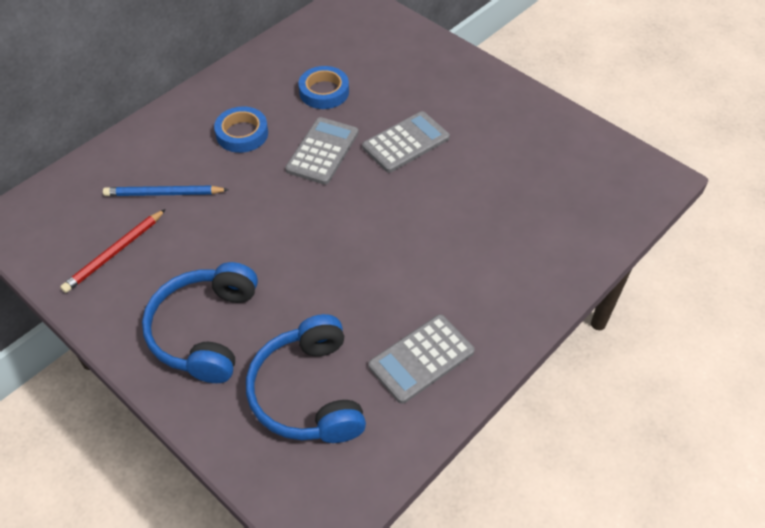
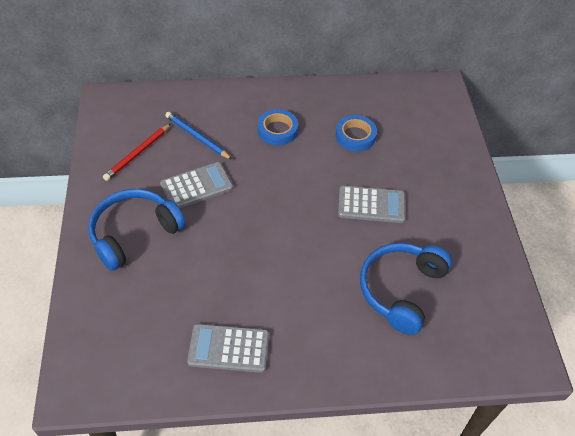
camera: 40 degrees right, 0 degrees up
red pencil [60,209,166,293] -> red pencil turned 45 degrees counterclockwise [103,124,171,181]
blue headphones [246,314,366,443] -> blue headphones moved to [360,243,452,335]
grey calculator [285,117,358,185] -> grey calculator moved to [160,162,233,208]

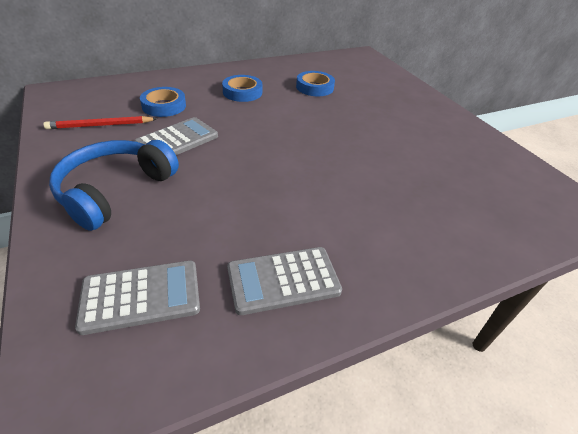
camera: 20 degrees left, 10 degrees down
red pencil [103,124,171,181] -> red pencil turned 60 degrees clockwise [43,116,157,129]
blue pencil [165,112,232,160] -> blue tape [140,87,186,117]
grey calculator [338,185,405,223] -> grey calculator moved to [75,261,200,335]
blue headphones [360,243,452,335] -> none

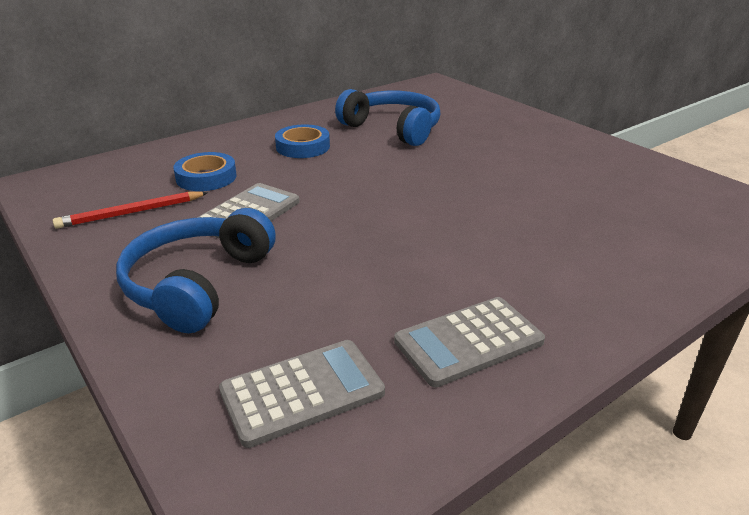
camera: 10 degrees left, 10 degrees down
blue tape [296,71,335,96] -> blue headphones [335,89,440,146]

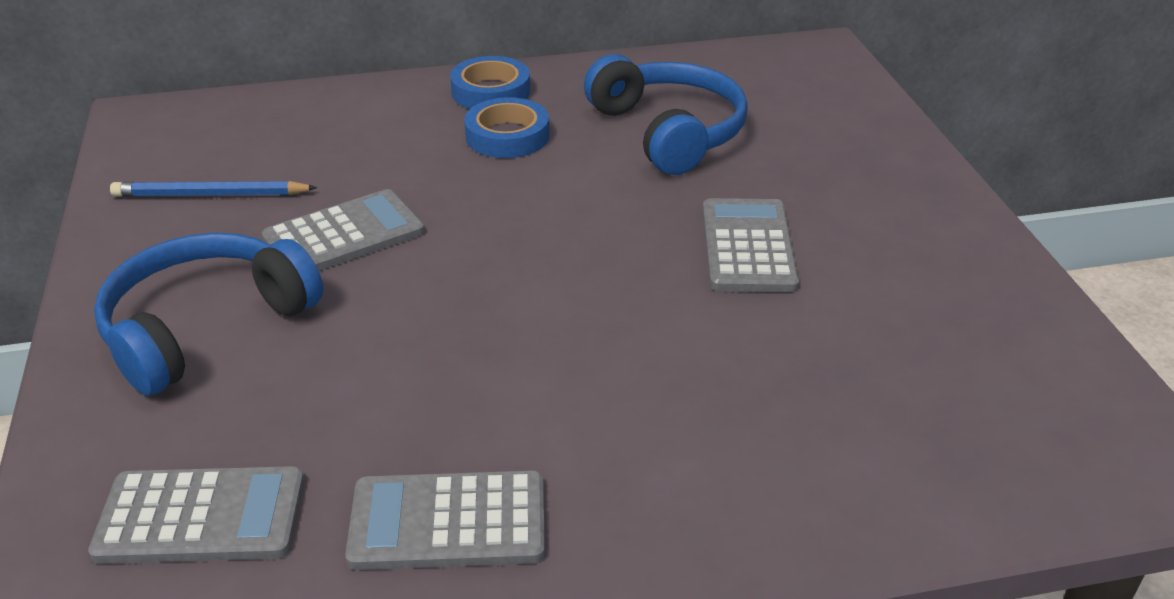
camera: 25 degrees right, 5 degrees up
red pencil [53,192,208,229] -> blue pencil [110,181,318,197]
blue tape [173,152,236,191] -> blue tape moved to [450,56,530,109]
none -> grey calculator [703,198,799,292]

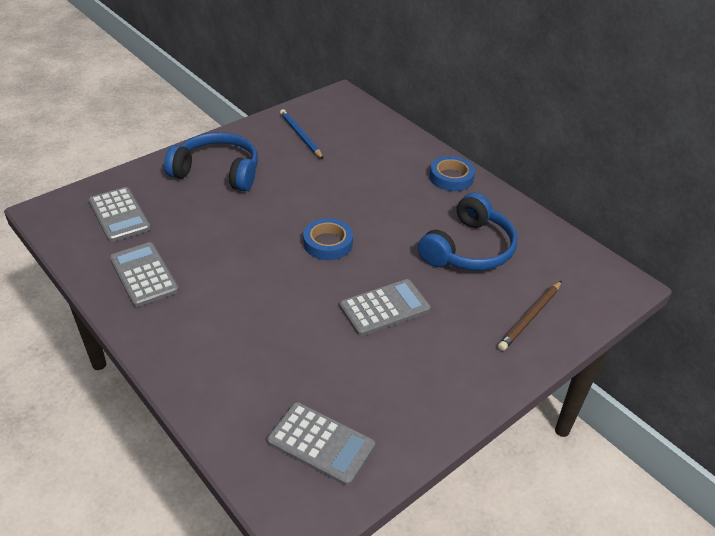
camera: 60 degrees right, 5 degrees up
grey calculator [262,189,425,271] -> grey calculator moved to [267,402,375,486]
blue tape [464,97,550,158] -> blue tape moved to [303,218,353,260]
none -> brown pencil [498,281,562,351]

